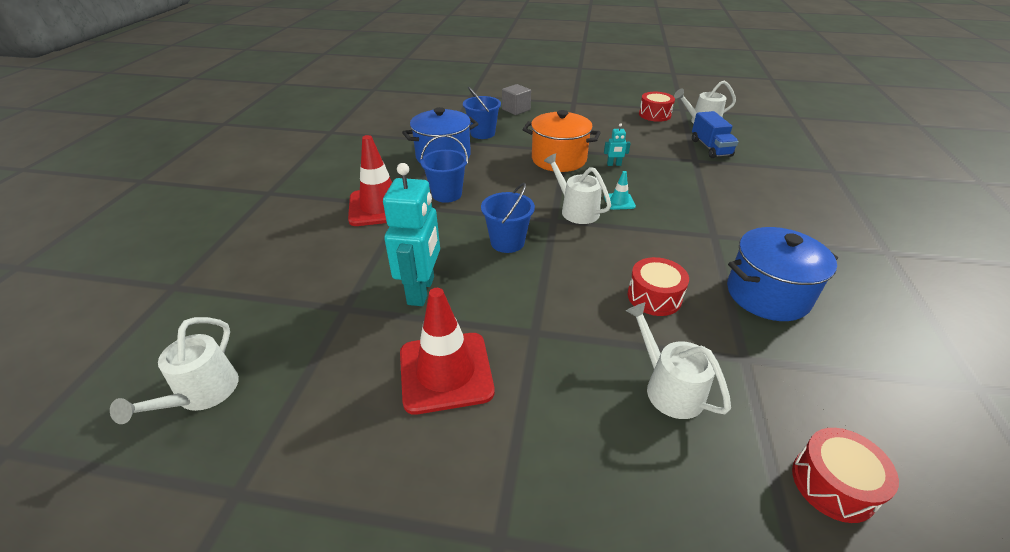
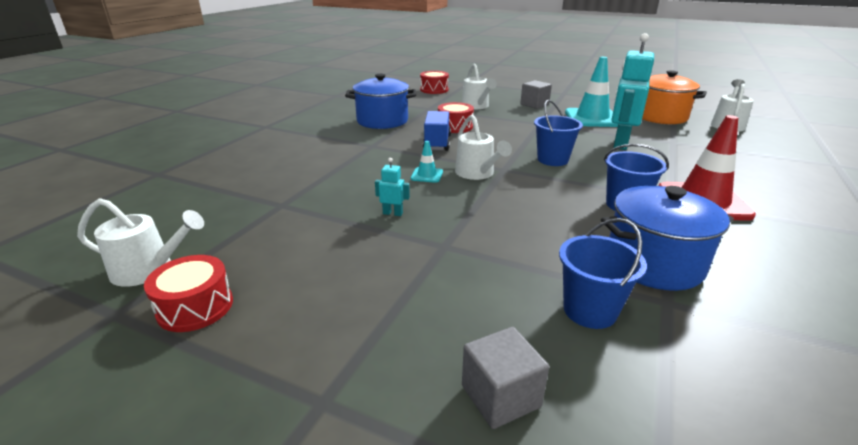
camera: 165 degrees left, 10 degrees down
red traffic cone [400,288,495,415] -> turquoise traffic cone [565,57,618,127]
orange pot [522,110,601,172] -> orange pot moved to [642,70,707,124]
blue truck [692,111,739,158] -> blue truck moved to [423,111,451,151]
none -> grey cube [520,80,552,109]

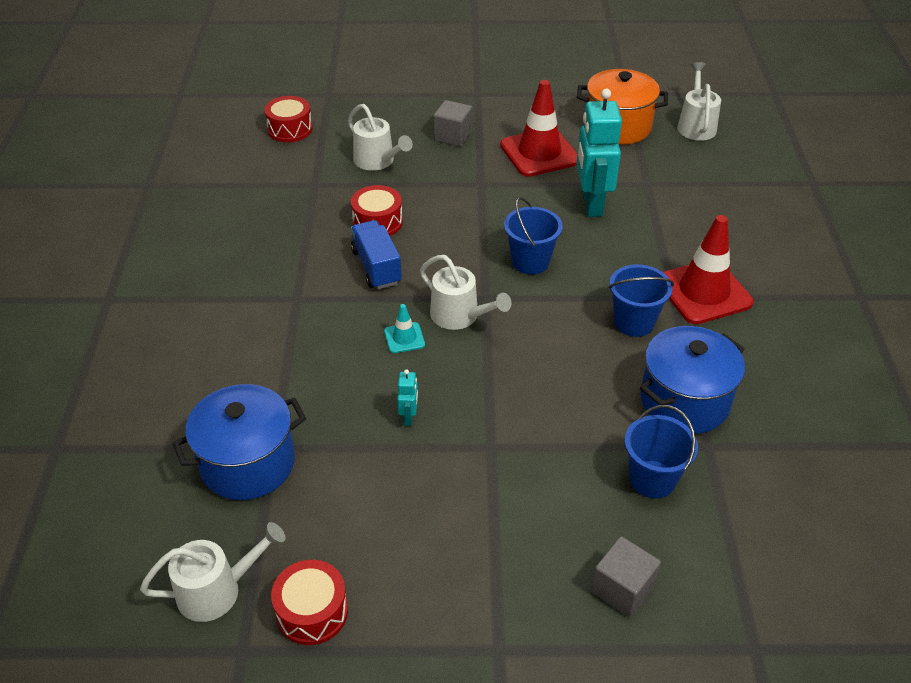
camera: 25 degrees left, 15 degrees up
blue pot [345,74,416,129] -> blue pot moved to [172,384,306,500]
turquoise robot [375,158,410,216] -> turquoise robot turned 105 degrees clockwise [397,369,418,426]
turquoise traffic cone [565,57,618,127] -> red traffic cone [500,80,577,177]

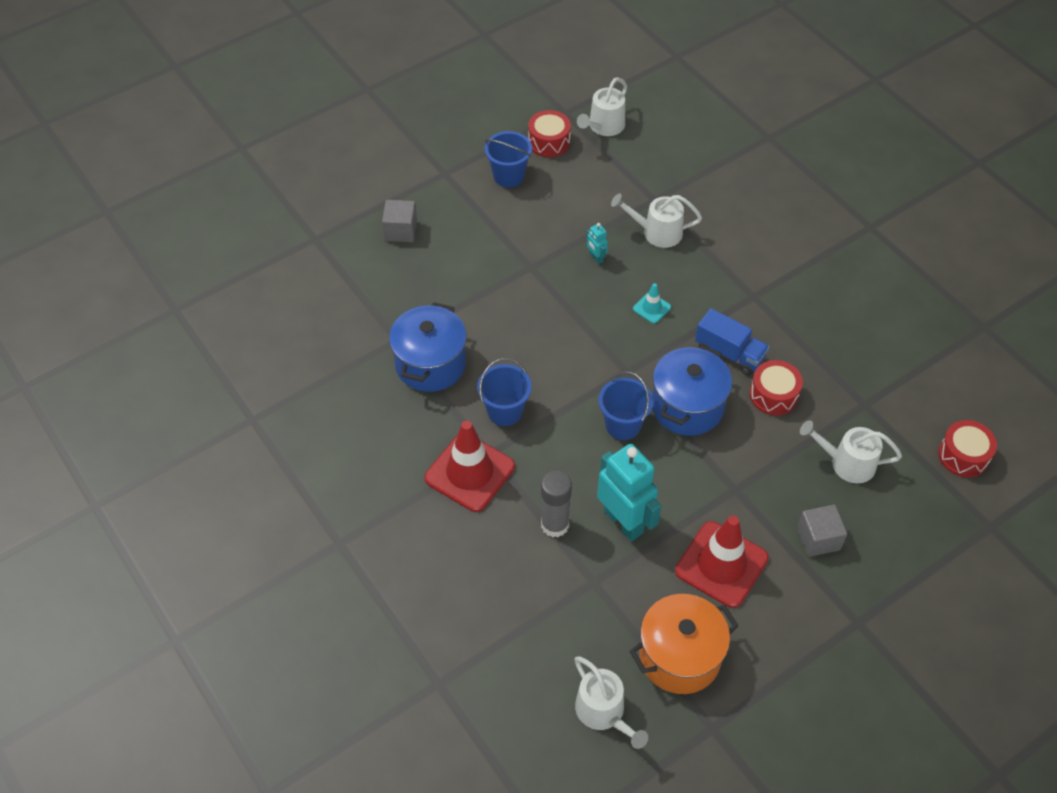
camera: 145 degrees right, 10 degrees up
blue pot [172,384,306,500] -> blue pot moved to [652,345,732,436]
white watering can [420,255,511,330] -> white watering can moved to [611,193,702,248]
blue bucket [625,405,698,499] -> blue bucket moved to [485,131,532,188]
none -> grey glue stick [541,471,572,537]

